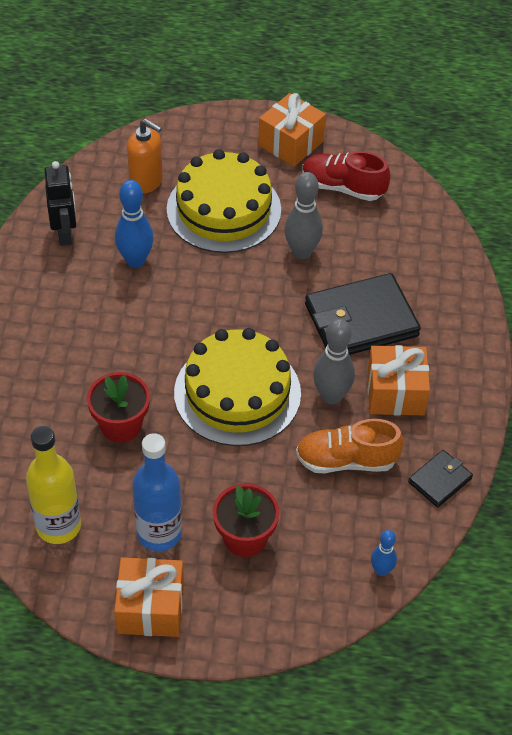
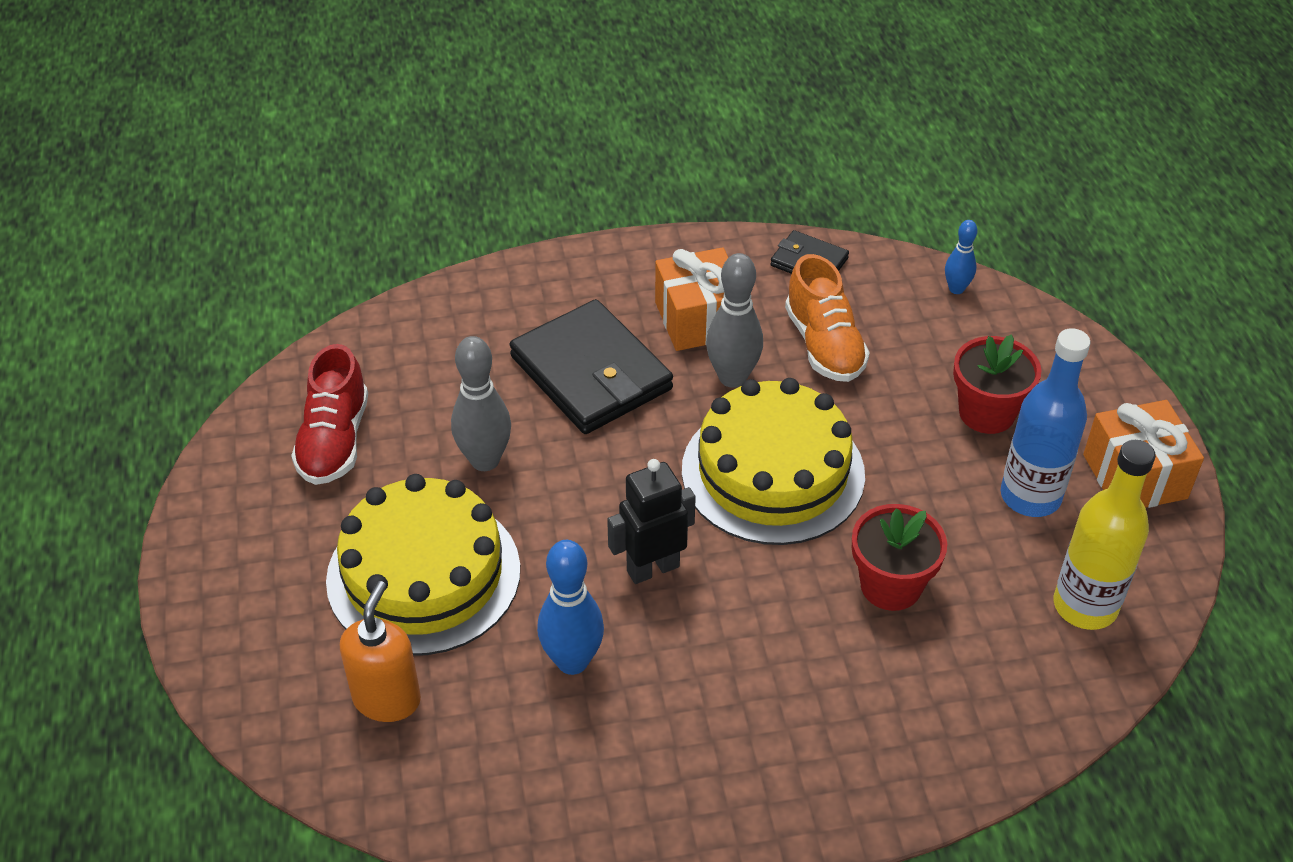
camera: 105 degrees left, 5 degrees down
black robot [44,161,76,246] -> black robot moved to [607,459,696,584]
orange gift [258,93,326,167] -> none

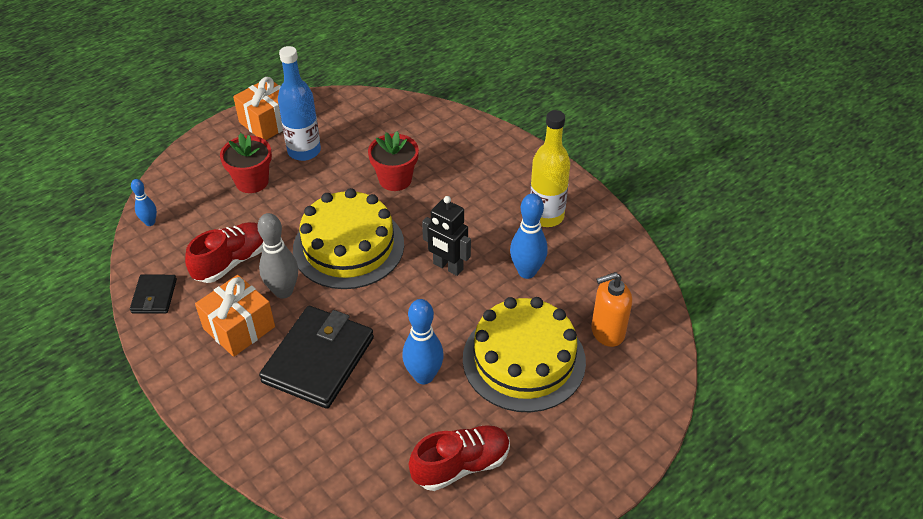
camera: 120 degrees left, 0 degrees up
grey bowling pin [451,336,511,471] -> blue bowling pin [402,299,444,384]
orange shoe [785,254,870,382] -> red shoe [185,222,264,283]
yellow bottle [1054,440,1156,630] -> yellow bottle moved to [530,110,570,227]

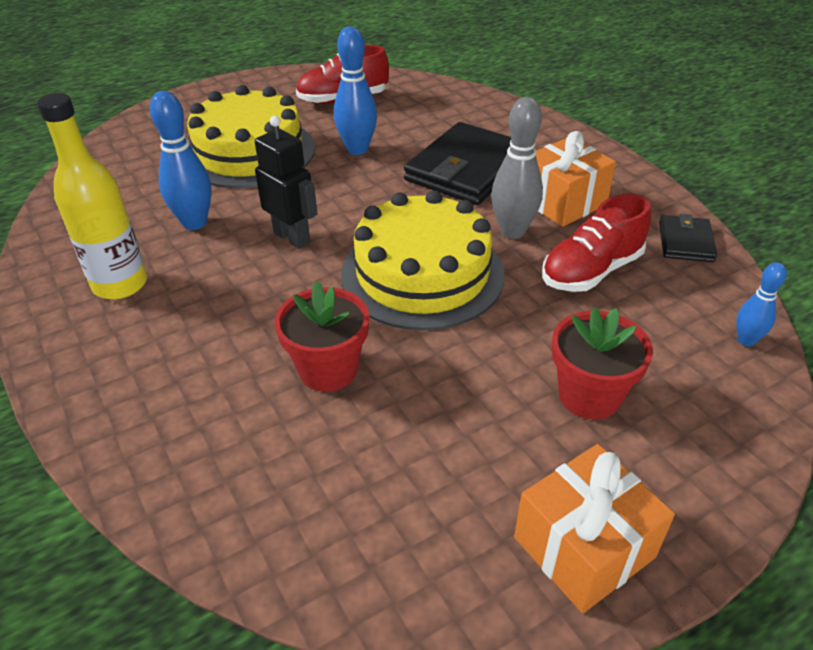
camera: 170 degrees left, 5 degrees down
blue bottle [278,46,321,161] -> none
orange soap dispenser [591,272,632,347] -> none

